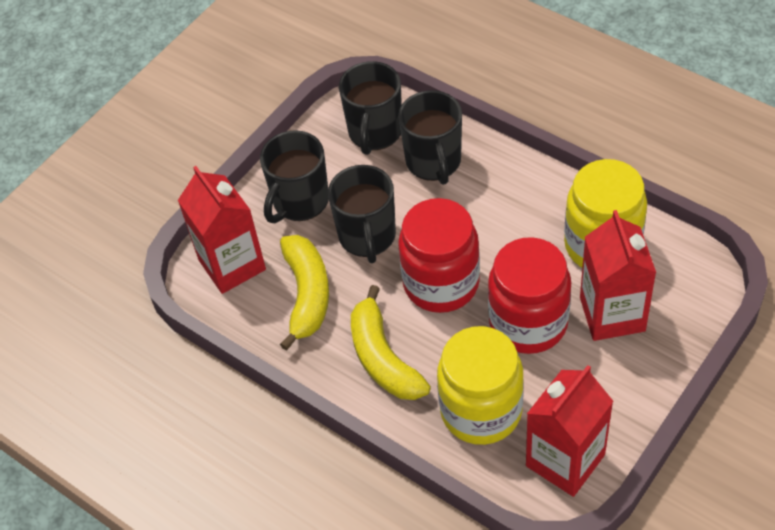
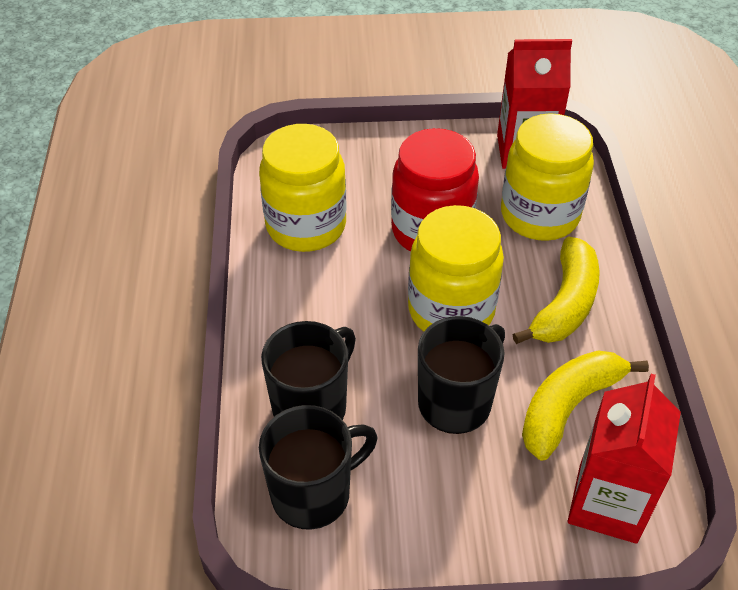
camera: 135 degrees left, 5 degrees down
black mug [260,130,329,223] -> none
red jar [398,198,480,313] -> yellow jar [408,205,504,332]
red carton [580,210,656,341] -> none

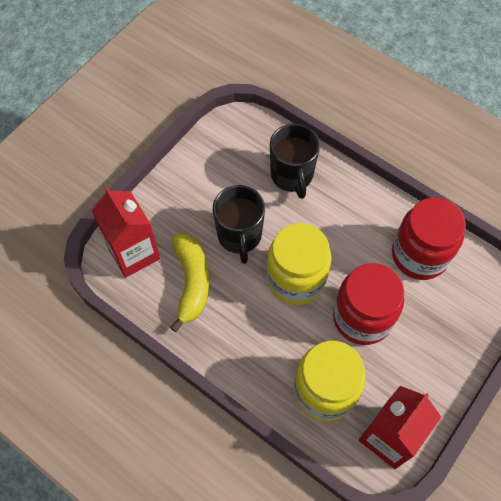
camera: 130 degrees right, 15 degrees up
yellow jar [259,124,347,252] -> red jar [392,197,466,280]
black mug [259,405,378,530] -> none
yellow banana [512,237,600,344] -> none

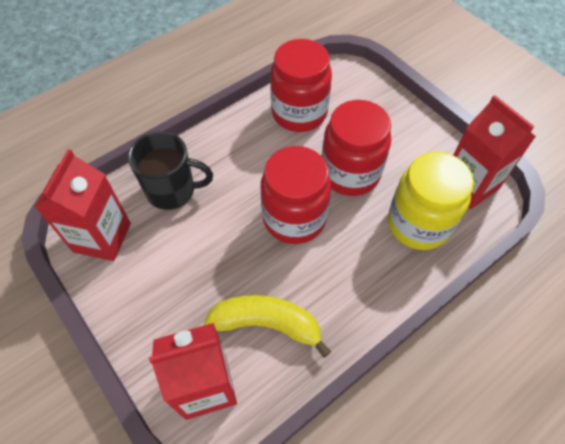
camera: 75 degrees left, 5 degrees down
black mug [213,185,265,264] -> none
yellow jar [267,223,332,305] -> red jar [261,146,331,244]
none -> red carton [35,149,131,261]

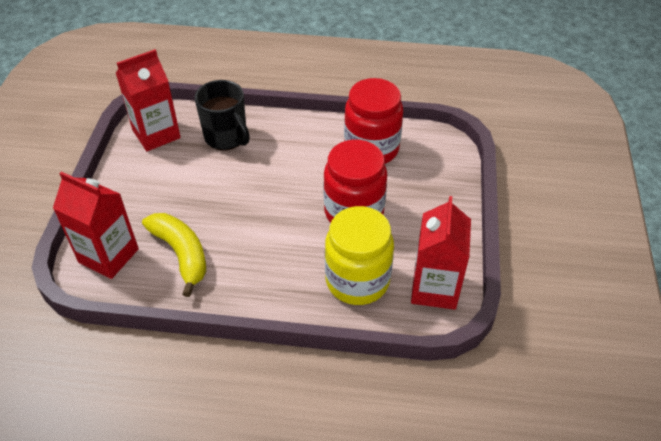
camera: 45 degrees right, 10 degrees down
red jar [261,146,331,244] -> none

